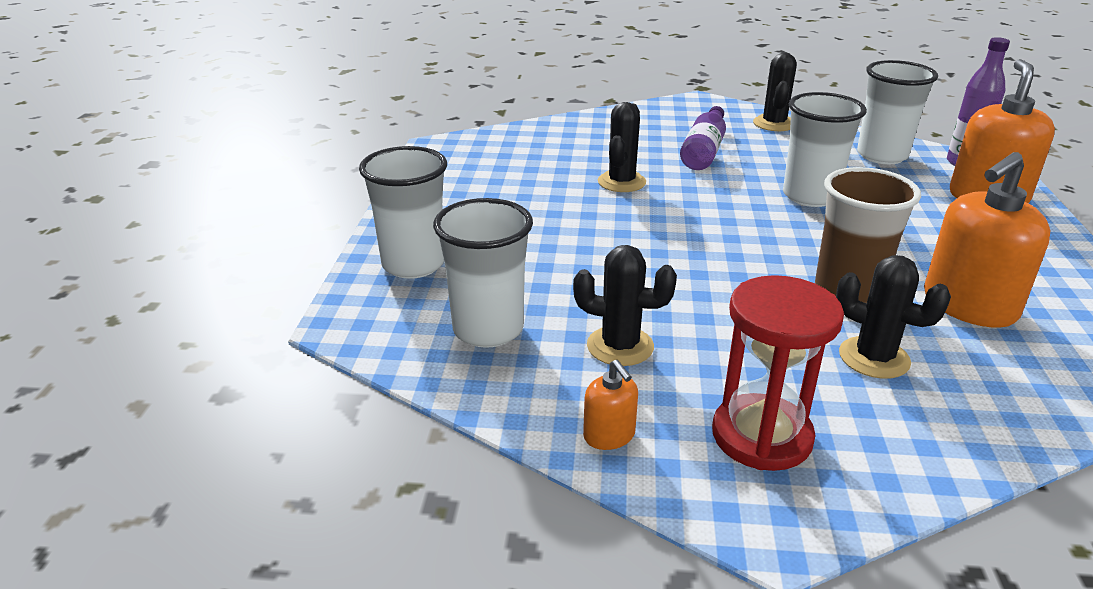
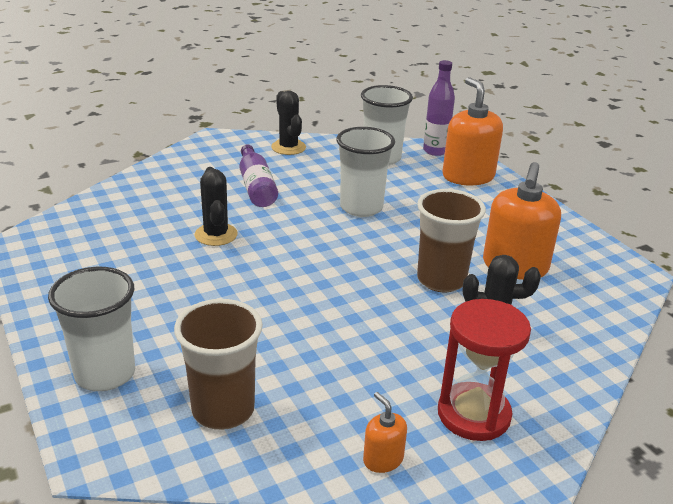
camera: 35 degrees left, 0 degrees up
white cup [433,198,533,348] -> brown cup [174,299,263,430]
black cactus [573,245,677,366] -> none
orange soap dispenser [583,360,638,450] -> orange soap dispenser turned 150 degrees counterclockwise [363,392,407,473]

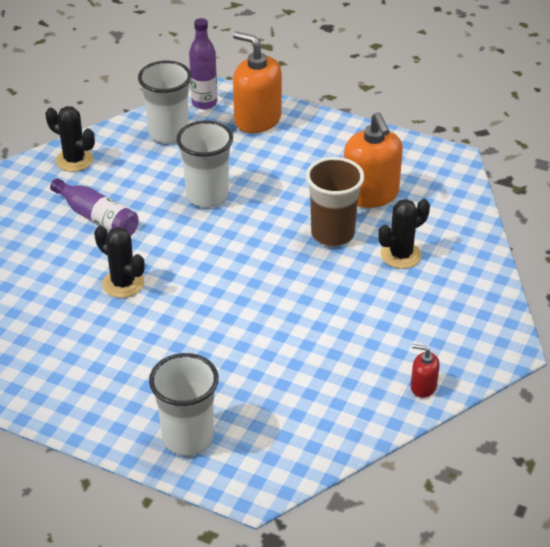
camera: 35 degrees left, 10 degrees up
brown cup [174,299,263,430] -> none
orange soap dispenser [363,392,407,473] -> red soap dispenser [411,344,440,398]
red hourglass [438,299,531,441] -> none

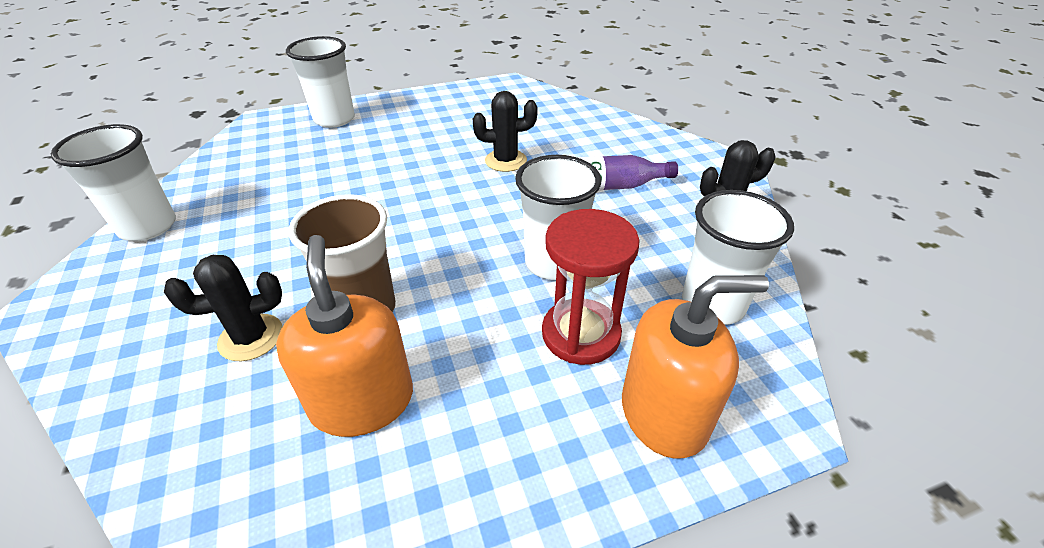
camera: 135 degrees right, 0 degrees up
purple bottle [189,18,217,109] -> none
orange soap dispenser [344,112,403,208] -> orange soap dispenser turned 45 degrees clockwise [276,235,413,437]
black cactus [378,199,430,269] -> black cactus turned 60 degrees clockwise [164,255,283,361]
red soap dispenser [411,344,440,398] -> white cup [51,124,176,241]
none -> red hourglass [542,209,640,365]

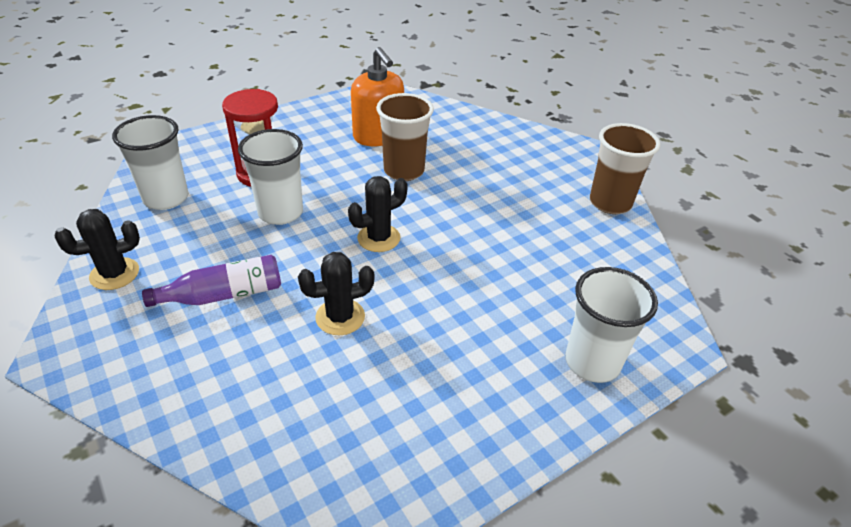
camera: 165 degrees right, 0 degrees up
white cup [51,124,176,241] -> brown cup [590,123,660,214]
black cactus [164,255,283,361] -> black cactus moved to [348,176,408,252]
orange soap dispenser [622,275,769,459] -> none

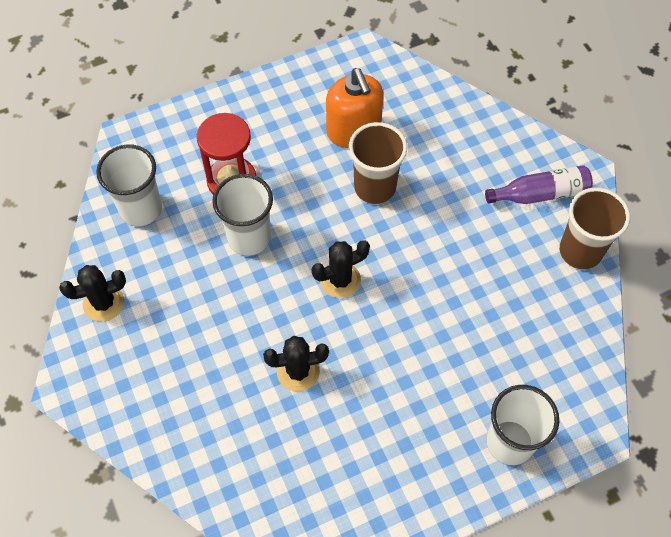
camera: 10 degrees right, 20 degrees up
purple bottle [142,255,281,307] -> purple bottle moved to [485,165,593,204]

